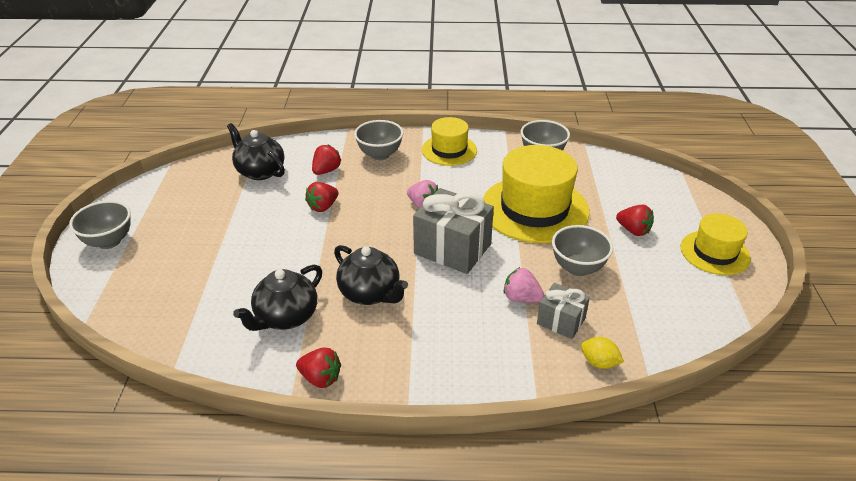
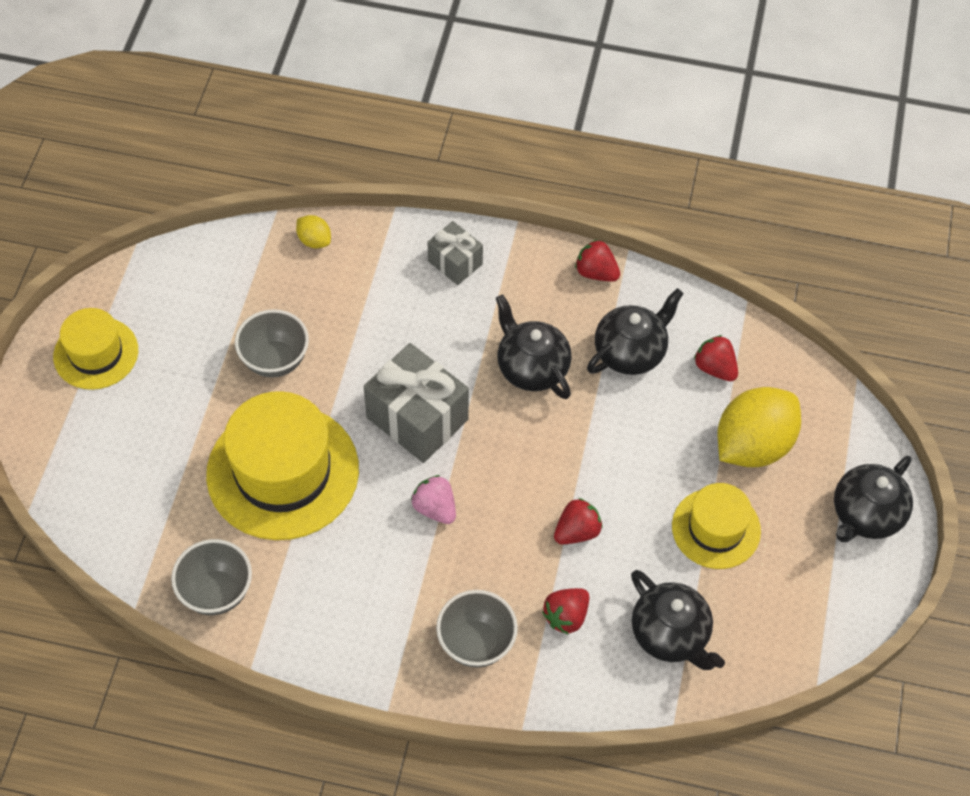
camera: 170 degrees left, 20 degrees up
grey bowl [69,200,131,249] -> black teapot [834,456,913,542]
yellow hat [422,117,477,166] -> yellow hat moved to [672,483,761,569]
pink strawberry [504,267,545,303] -> none
grey gift [537,283,590,339] -> grey gift moved to [428,221,483,285]
red strawberry [616,205,654,236] -> red strawberry moved to [694,335,738,381]
none -> yellow lemon [718,387,801,467]

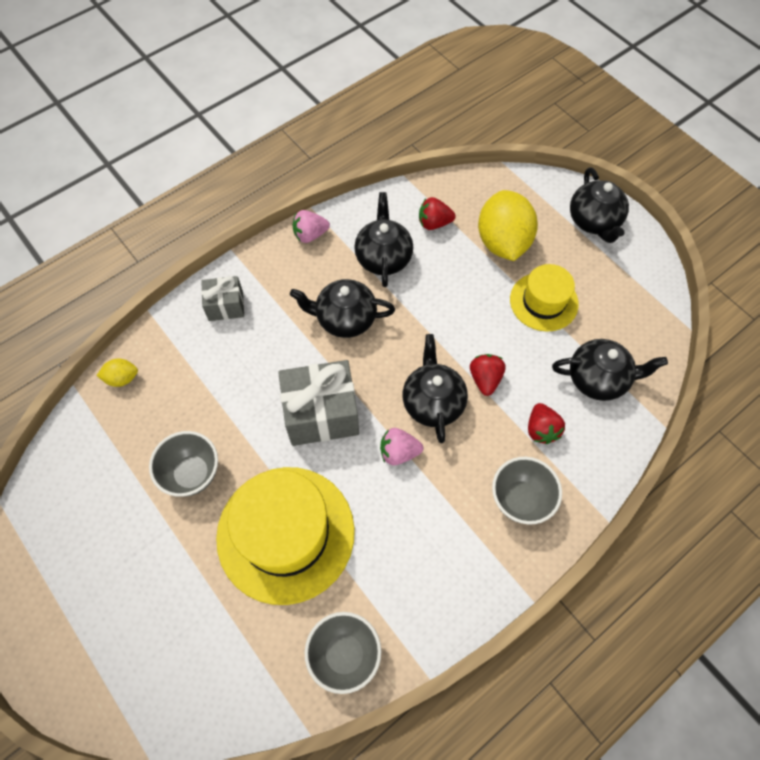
camera: 50 degrees left, 5 degrees up
yellow hat [53,308,138,390] -> none
red strawberry [575,240,620,282] -> pink strawberry [293,210,330,243]
none -> black teapot [403,334,468,443]

